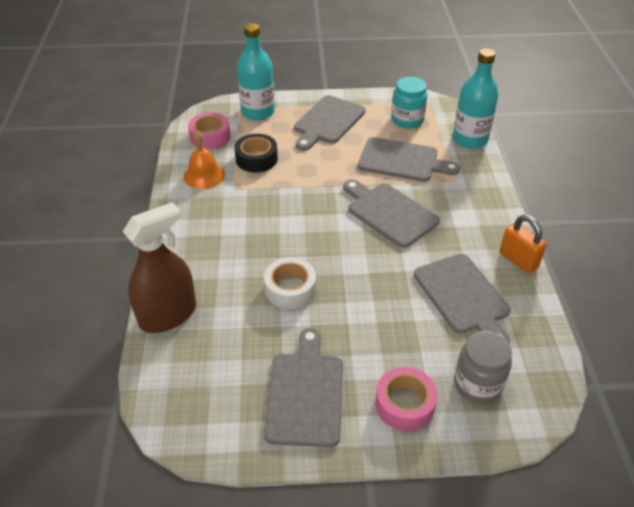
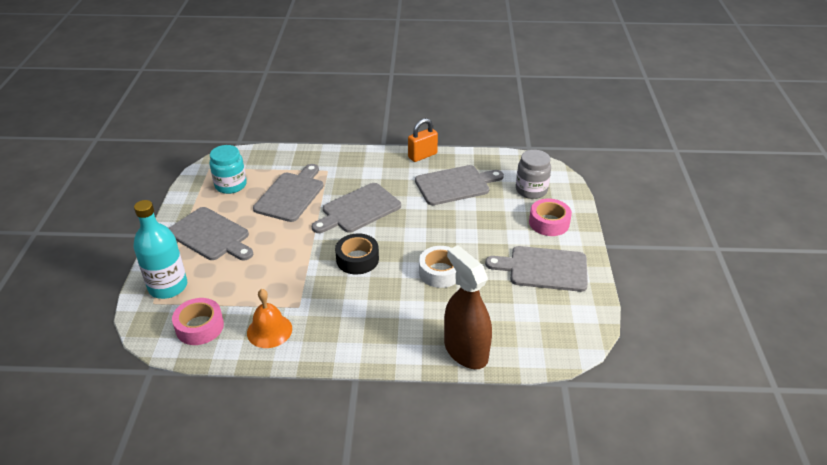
camera: 85 degrees left, 5 degrees down
black tape [234,134,278,172] -> black tape moved to [335,233,379,274]
turquoise bottle [453,48,499,148] -> none

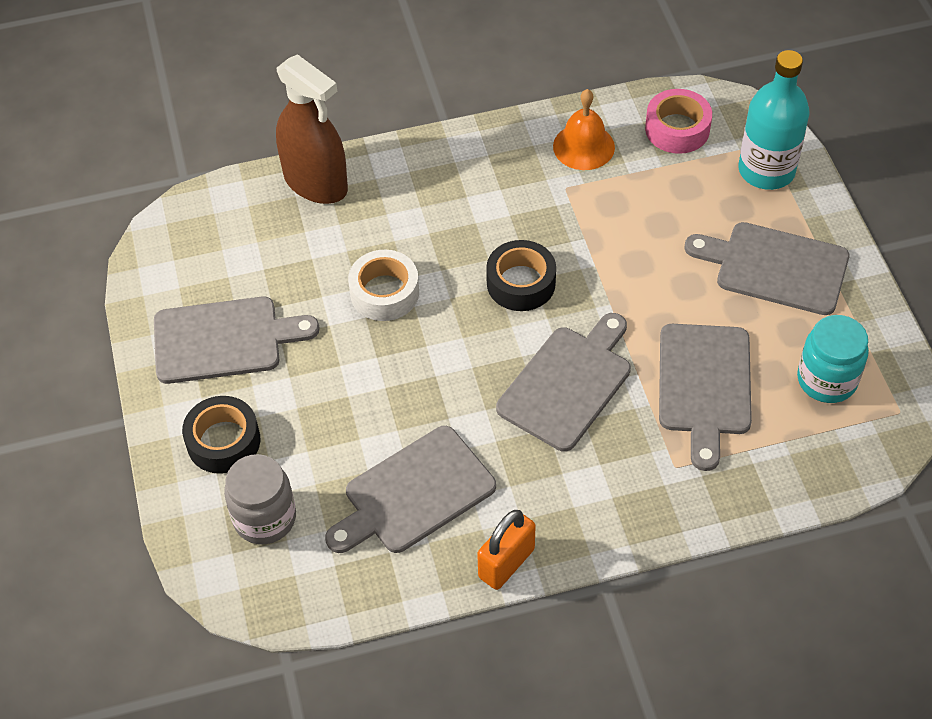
camera: 165 degrees right, 15 degrees up
pink tape [529,199,572,236] -> black tape [182,396,260,474]

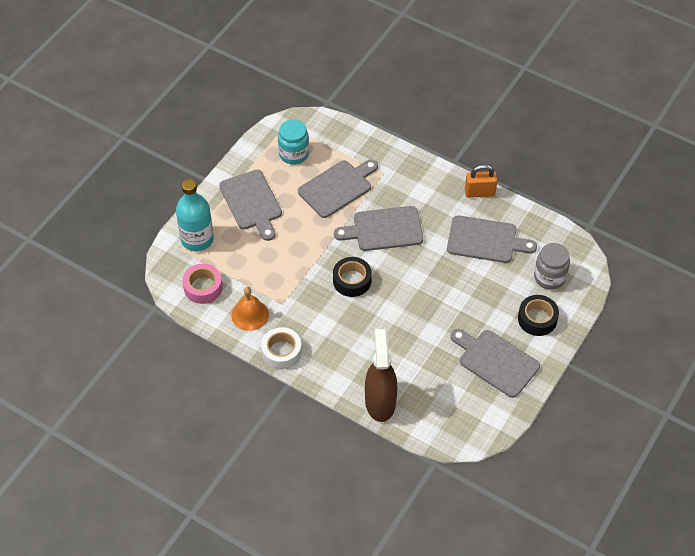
camera: 135 degrees left, 0 degrees up
white tape [348,250,419,321] -> white tape moved to [261,327,302,369]

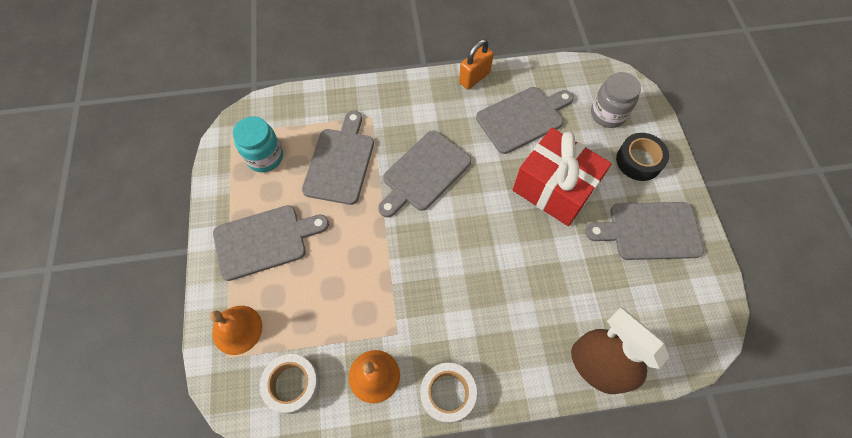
camera: 40 degrees left, 10 degrees up
turquoise bottle [176,179,214,251] -> orange bell [210,306,263,355]
pink tape [183,263,223,304] -> white tape [260,354,320,414]
grey cutting board [219,170,282,241] -> grey cutting board turned 45 degrees counterclockwise [213,205,329,281]
black tape [333,257,372,297] -> none
none -> red gift [513,128,612,226]

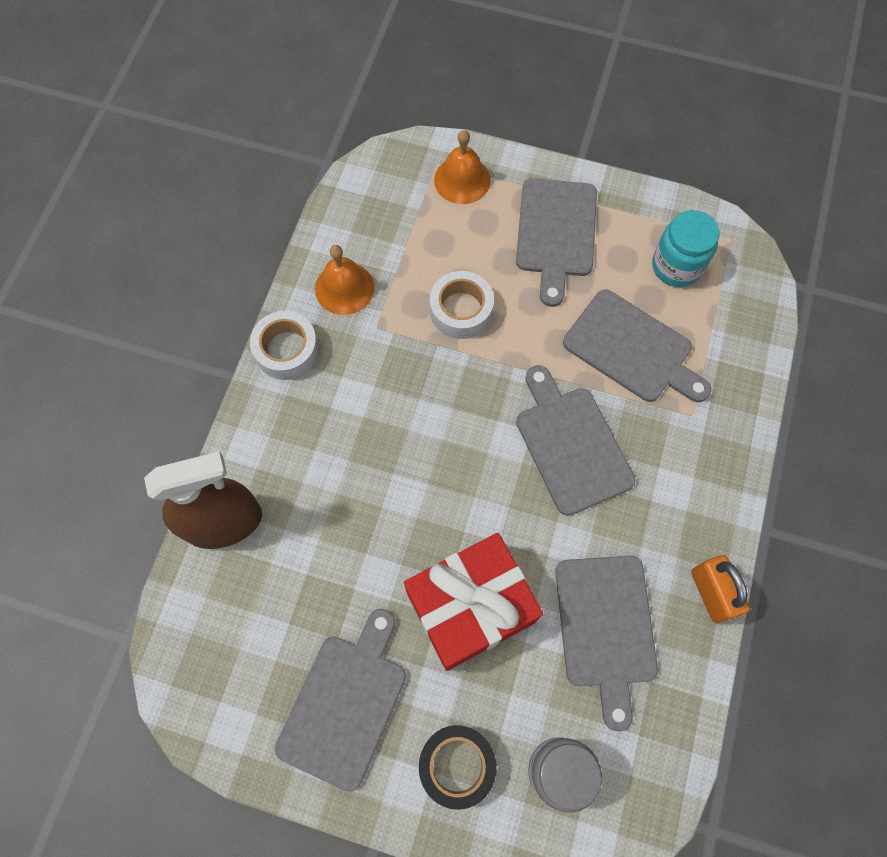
camera: 115 degrees right, 5 degrees up
white tape [260,354,320,414] -> white tape moved to [430,271,494,339]

